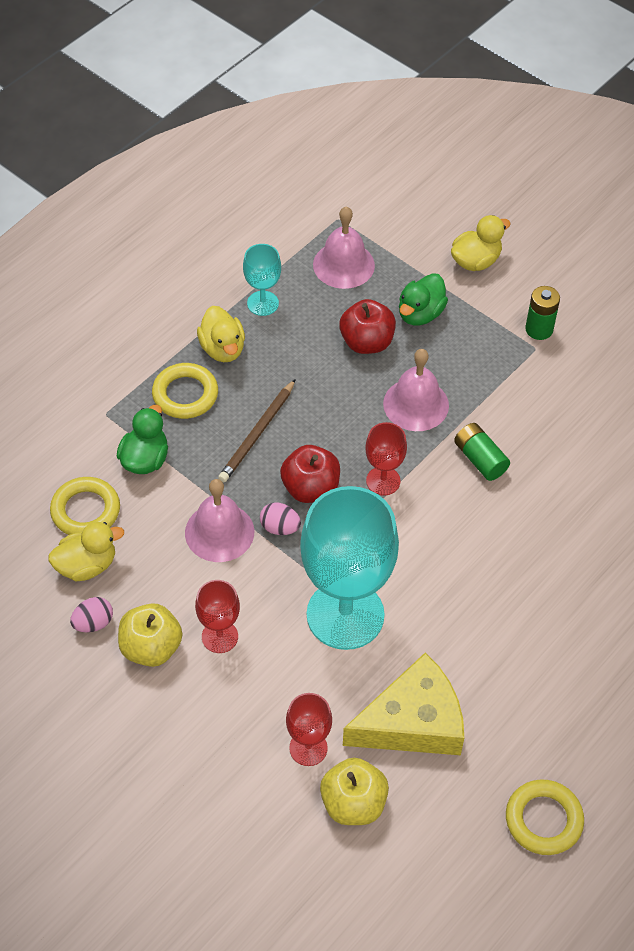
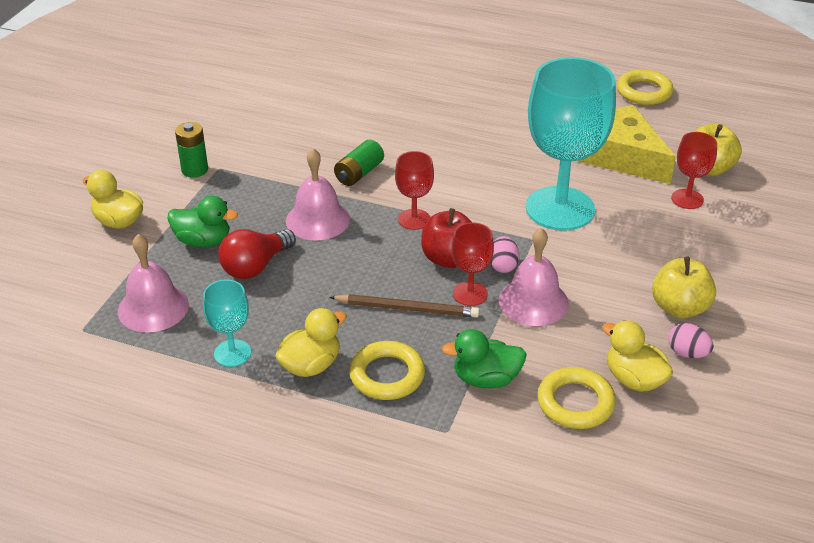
camera: 110 degrees left, 15 degrees down
red goblet [195,580,240,653] -> red goblet moved to [451,222,494,306]
red apple [339,299,396,354] -> red light bulb [219,229,296,279]

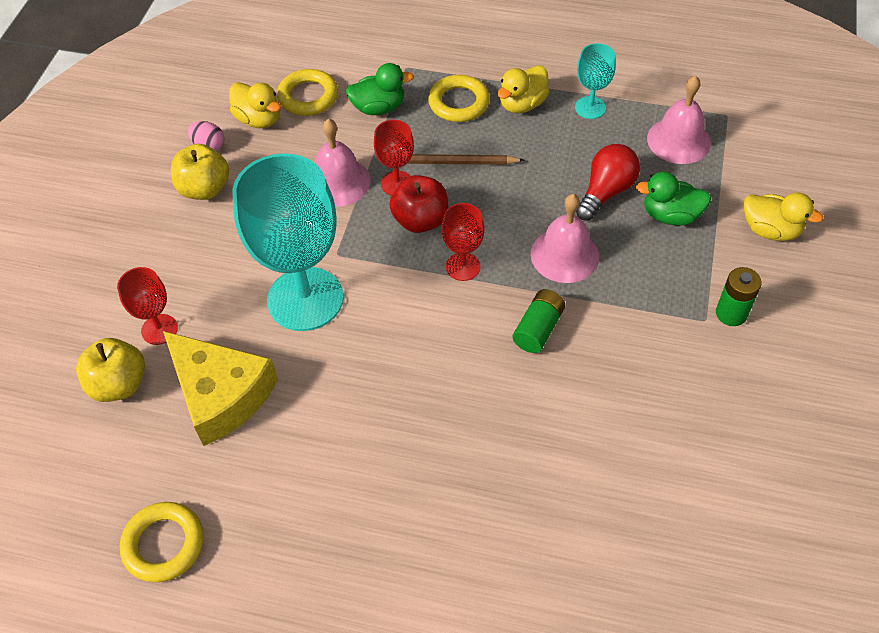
camera: 175 degrees right, 15 degrees up
pink egg [490,236,520,273] -> none

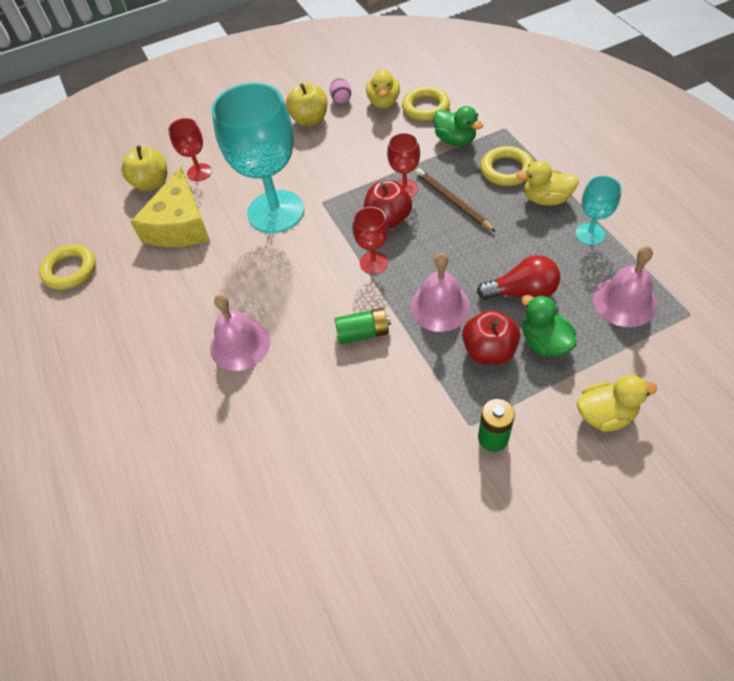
camera: 55 degrees right, 0 degrees up
pink bell [315,119,371,207] -> pink bell moved to [210,294,270,371]
yellow duck [744,192,823,241] -> yellow duck turned 90 degrees counterclockwise [577,375,657,431]
none -> red apple [462,310,520,365]

